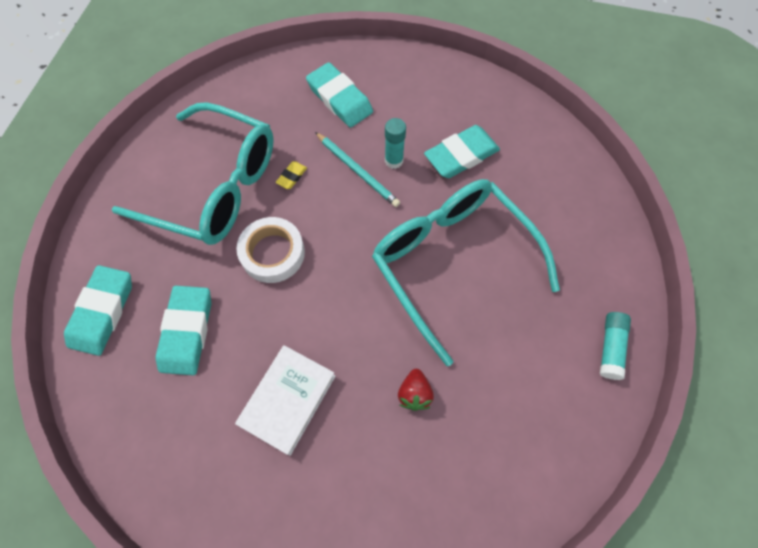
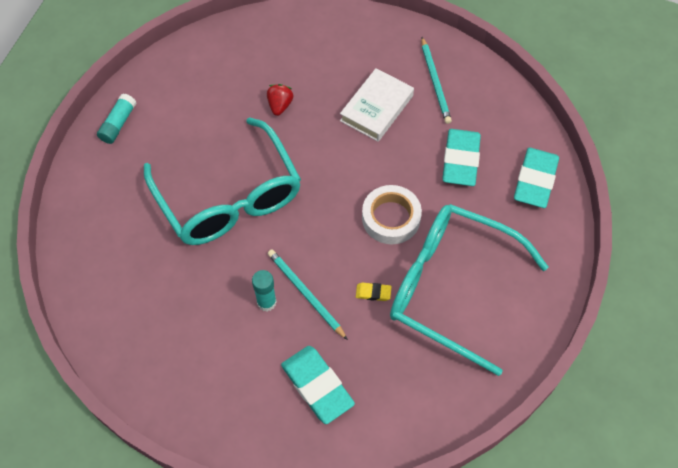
camera: 175 degrees left, 5 degrees down
yellow eraser [276,161,307,189] -> yellow eraser turned 60 degrees clockwise [356,283,392,301]
turquoise eraser [424,125,500,178] -> none
none -> turquoise pencil [421,37,452,124]

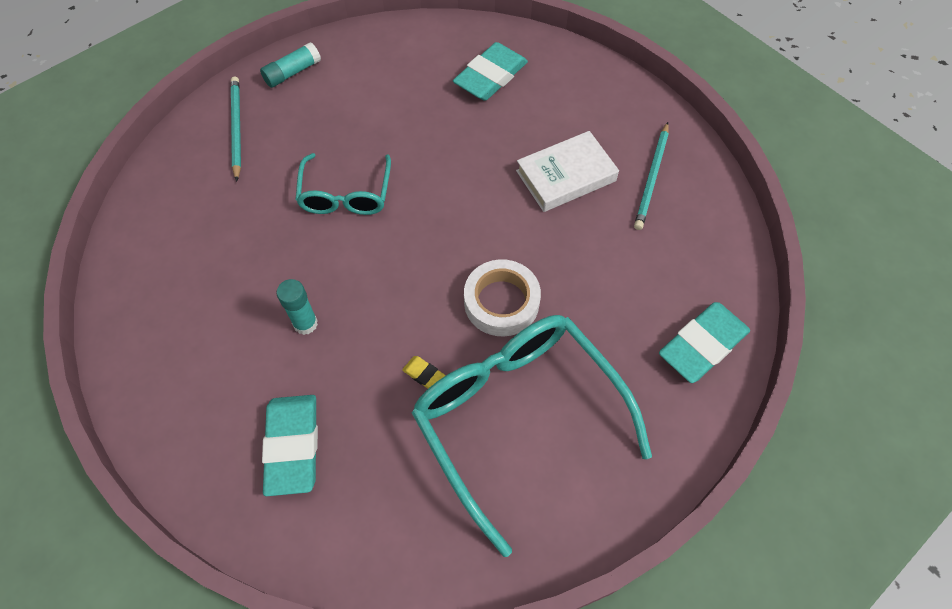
camera: 30 degrees right, 0 degrees up
turquoise glasses [144,117,301,245] -> turquoise glasses [295,153,391,215], size x0.55
red strawberry [267,84,293,116] -> none
turquoise pencil [268,249,348,340] -> turquoise pencil moved to [231,77,241,181]
turquoise eraser [442,129,481,186] -> turquoise eraser moved to [453,42,528,101]

